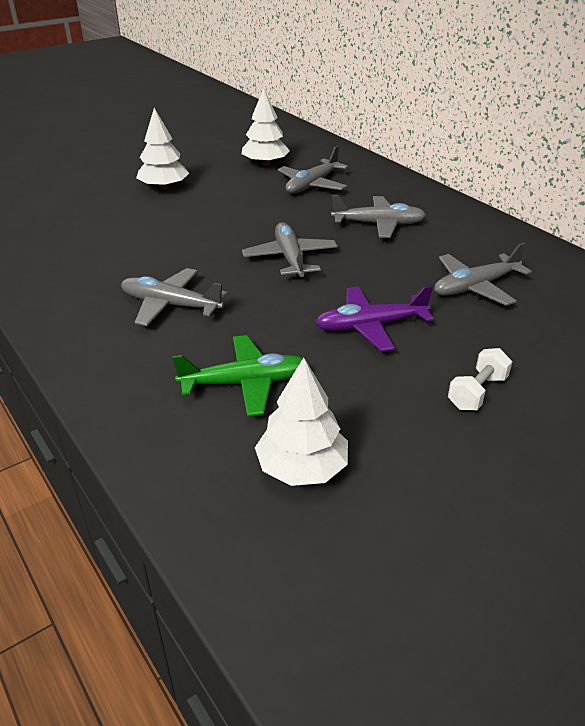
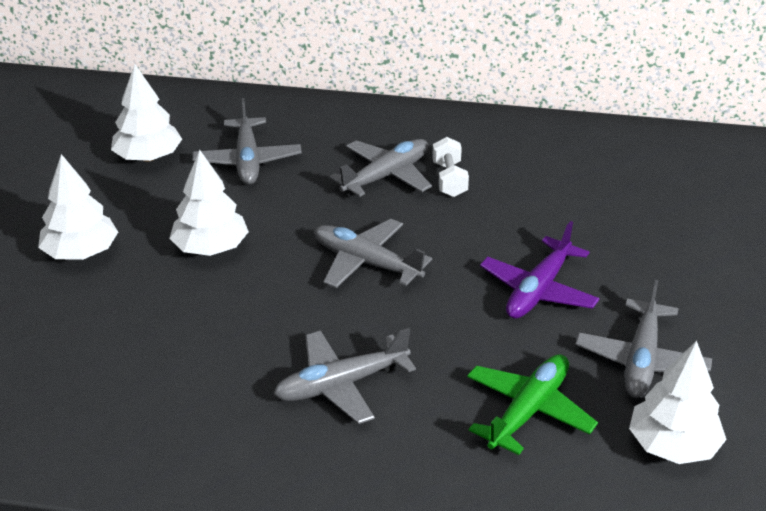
camera: 45 degrees left, 0 degrees up
grey plane [434,243,532,306] -> grey plane moved to [575,280,712,398]
white dumbbell [448,348,512,410] -> white dumbbell moved to [432,137,469,197]
none -> white tree [169,150,249,256]

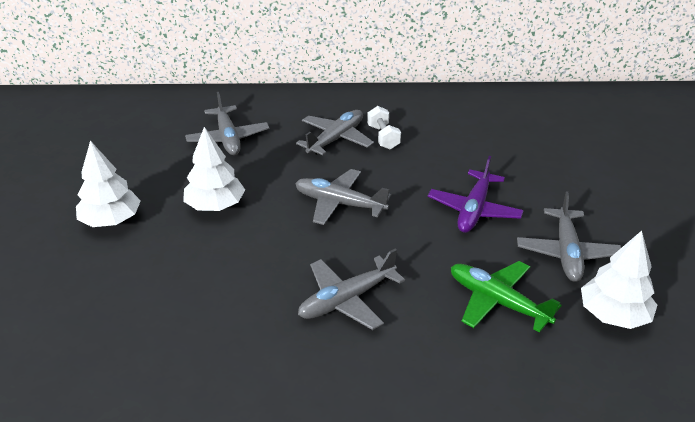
camera: 10 degrees left, 0 degrees up
white tree [111,64,182,162] -> none
green plane [467,354,598,455] -> green plane turned 75 degrees counterclockwise [451,261,562,333]

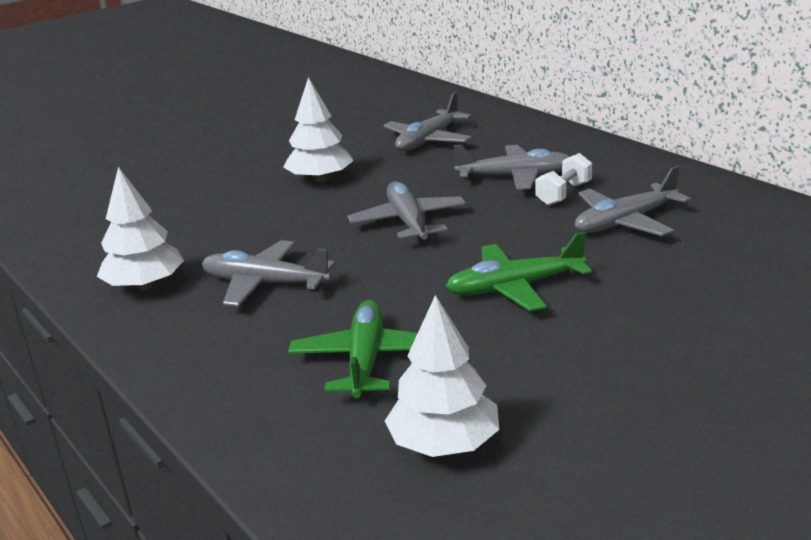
camera: 55 degrees right, 10 degrees down
white tree [76,141,141,227] -> white tree moved to [97,167,184,290]
purple plane [428,156,524,233] -> green plane [445,232,592,311]
grey plane [517,191,621,282] -> grey plane moved to [575,166,691,236]

